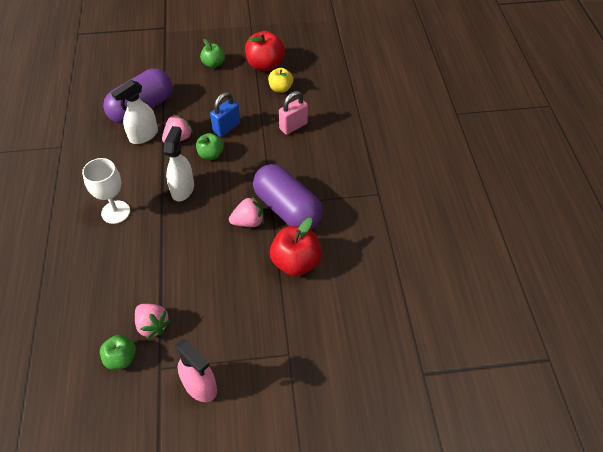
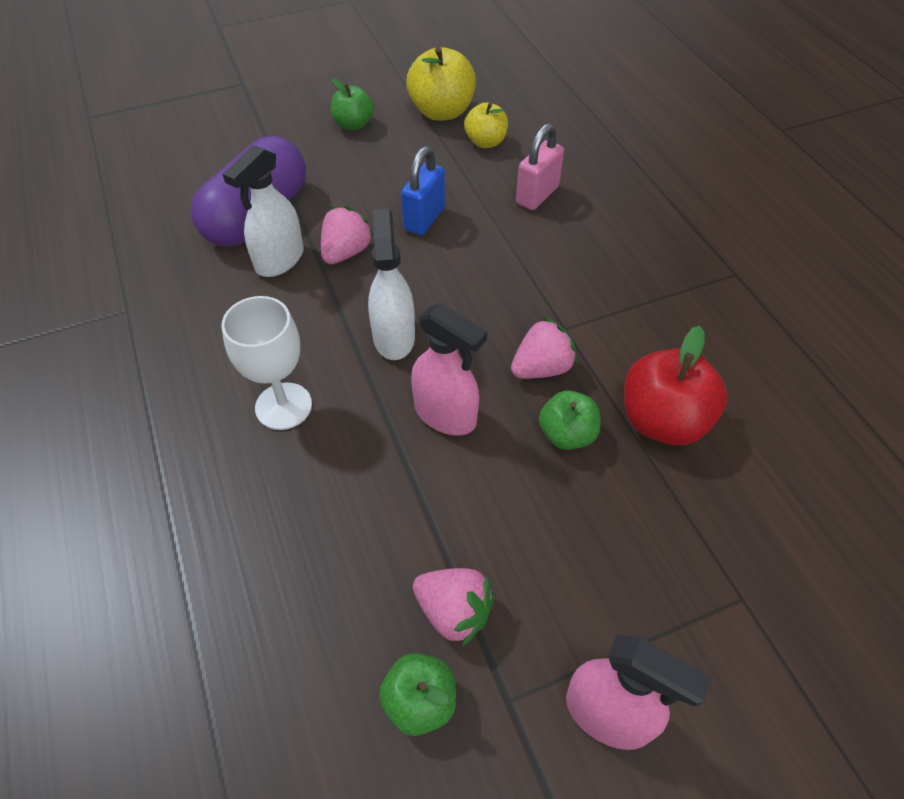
camera: 15 degrees left, 0 degrees up
green apple [196,133,224,160] -> green apple moved to [539,390,600,450]
red apple [245,31,285,71] -> yellow apple [406,47,476,121]
purple capsule [253,164,323,229] -> none
none -> pink spray bottle [411,303,487,435]

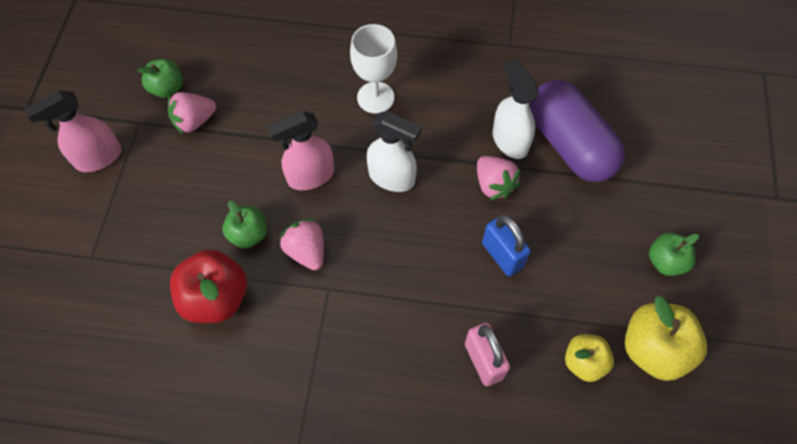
camera: 120 degrees right, 10 degrees up
pink strawberry [511,317,577,379] -> pink strawberry turned 150 degrees clockwise [279,218,324,270]

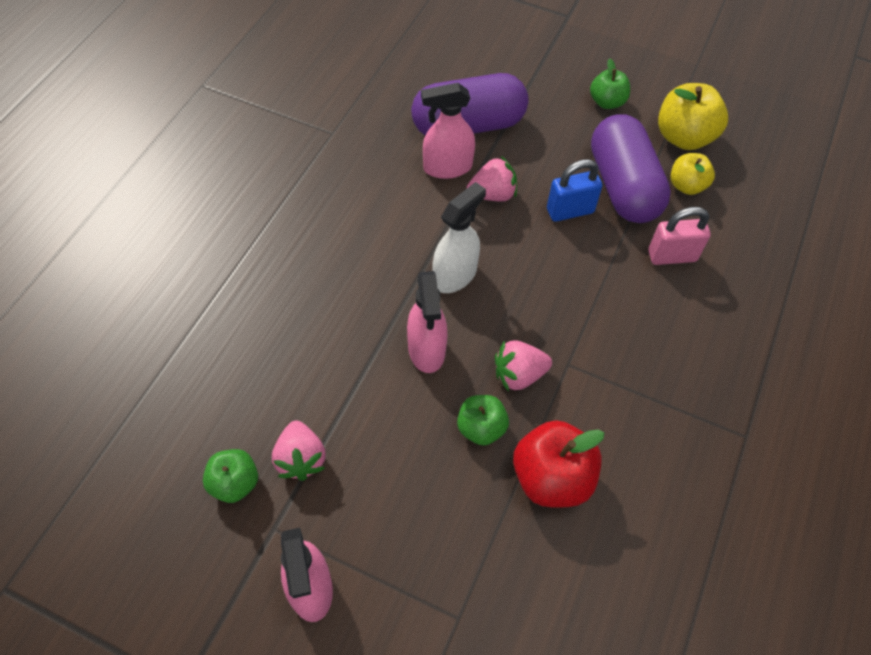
camera: 75 degrees left, 5 degrees down
white goblet [350,24,397,113] -> none
white spray bottle [493,59,539,159] -> pink spray bottle [421,83,475,179]
none -> purple capsule [591,114,671,223]

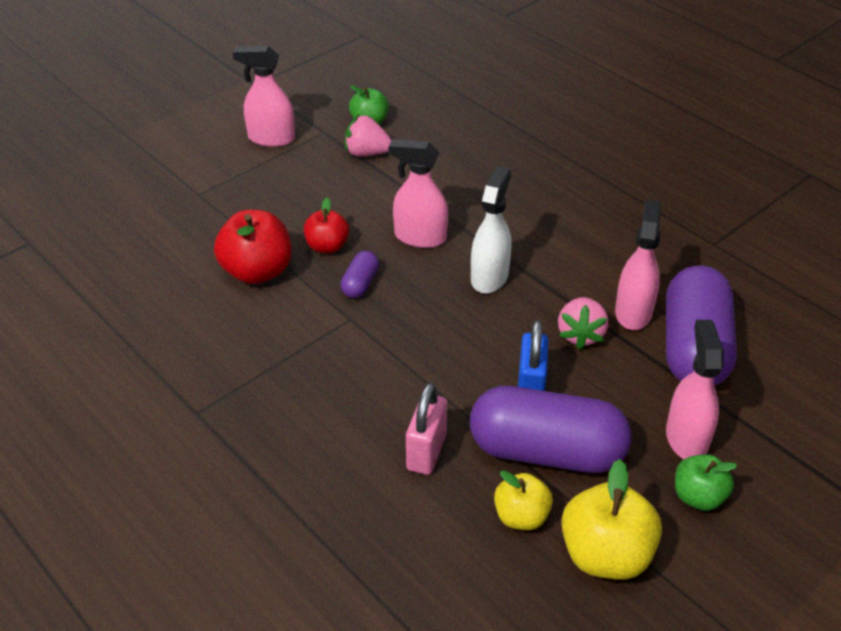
camera: 115 degrees right, 15 degrees down
white spray bottle [432,182,486,293] -> white spray bottle turned 135 degrees counterclockwise [471,166,512,294]
green apple [457,395,509,446] -> red apple [304,198,349,253]
pink strawberry [495,340,552,392] -> purple capsule [341,251,379,298]
none -> pink spray bottle [666,320,724,459]

